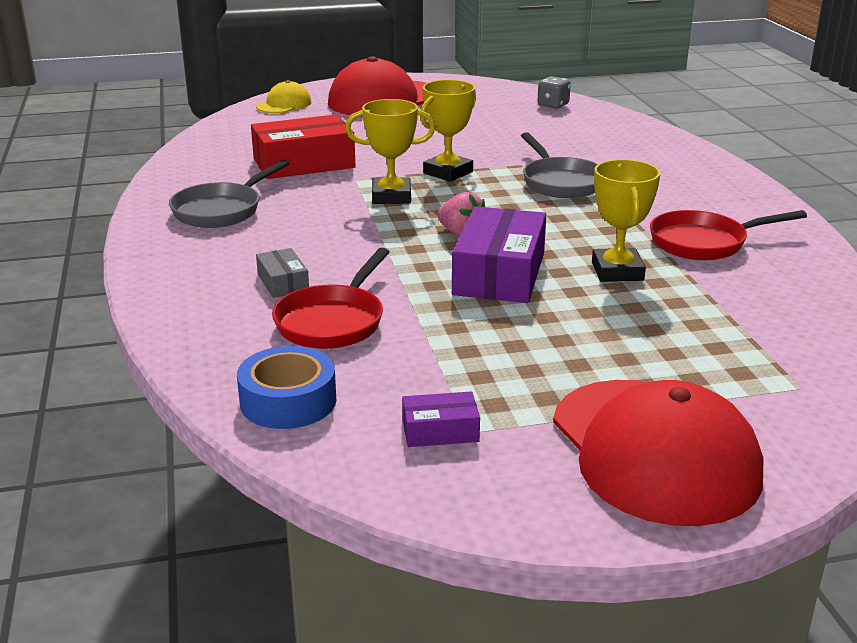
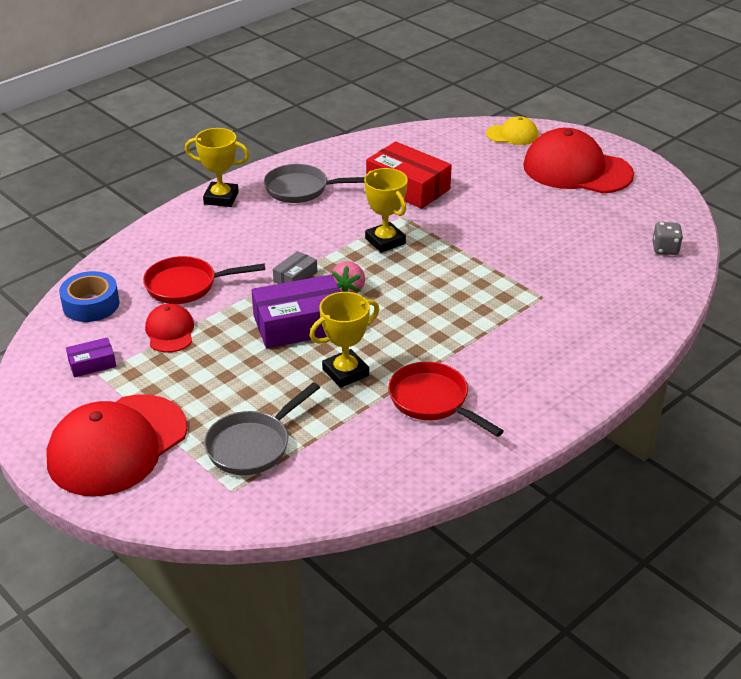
camera: 60 degrees right, 10 degrees up
grey box [256,248,309,298] -> grey box moved to [273,251,317,284]
purple box [402,391,480,447] -> purple box turned 75 degrees counterclockwise [66,337,116,377]
yellow trophy [420,80,476,182] -> yellow trophy moved to [185,128,249,207]
grey pan [521,132,598,198] -> grey pan moved to [204,382,320,475]
none -> red cap [145,304,194,353]

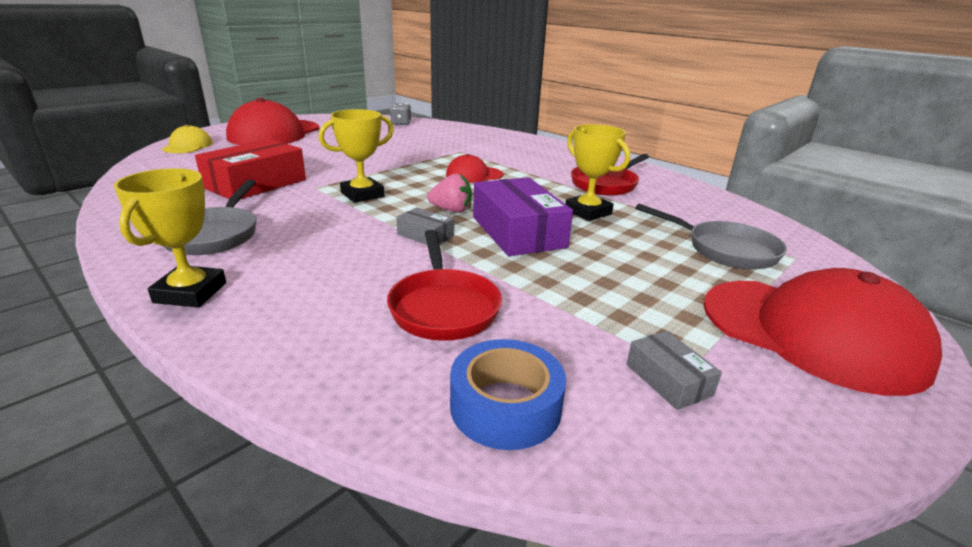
camera: 95 degrees left, 10 degrees down
purple box [66,337,116,377] -> grey box [627,331,722,410]
red cap [145,304,194,353] -> red cap moved to [446,154,503,183]

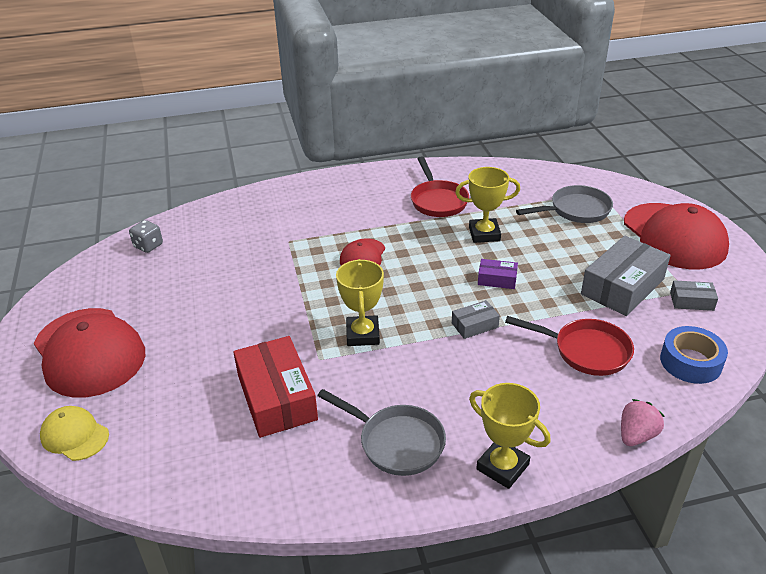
camera: 55 degrees left, 10 degrees up
pink strawberry [427,174,472,213] -> pink strawberry moved to [621,399,664,446]
purple box [473,177,573,256] -> purple box [478,259,518,289], size x0.49
red cap [703,268,942,396] -> red cap turned 90 degrees clockwise [624,203,729,269]
none -> grey box [581,236,671,316]

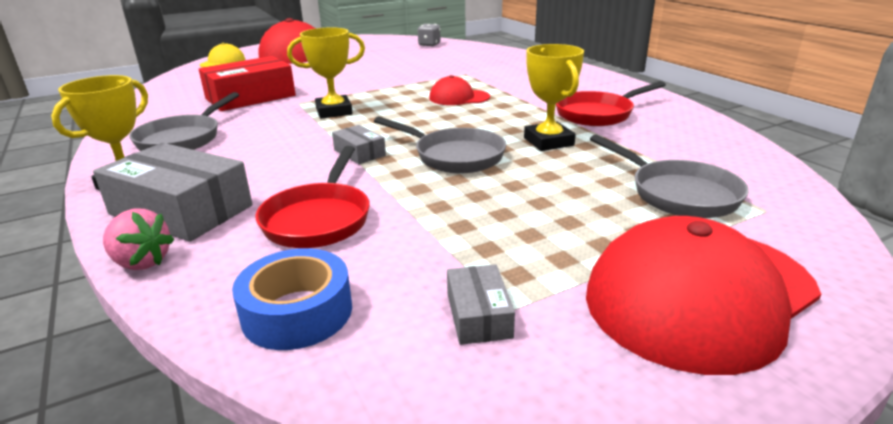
camera: 75 degrees right, 10 degrees down
purple box [478,259,518,289] -> grey pan [374,117,506,173]
grey box [581,236,671,316] -> grey box moved to [93,143,252,242]

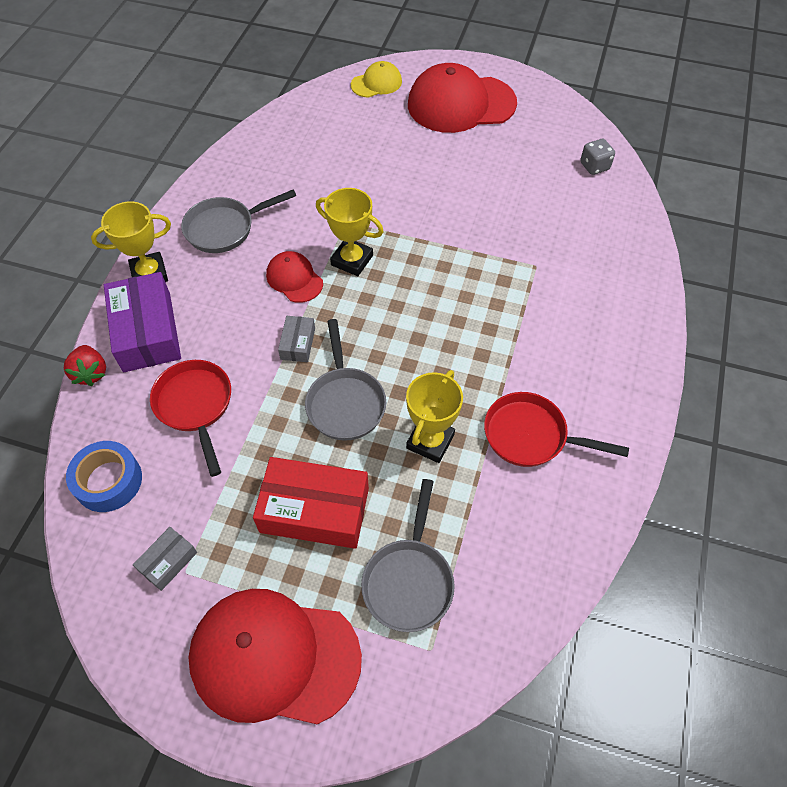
camera: 45 degrees right, 30 degrees up
grey box [93,143,252,242] -> purple box [104,272,181,372]
pink strawberry [103,209,174,270] -> red strawberry [64,345,106,386]
red box [199,56,296,111] -> red box moved to [253,457,369,549]
red pan [255,146,370,248] -> red pan turned 105 degrees clockwise [150,360,231,477]
red cap [429,75,490,105] -> red cap moved to [266,251,323,303]

